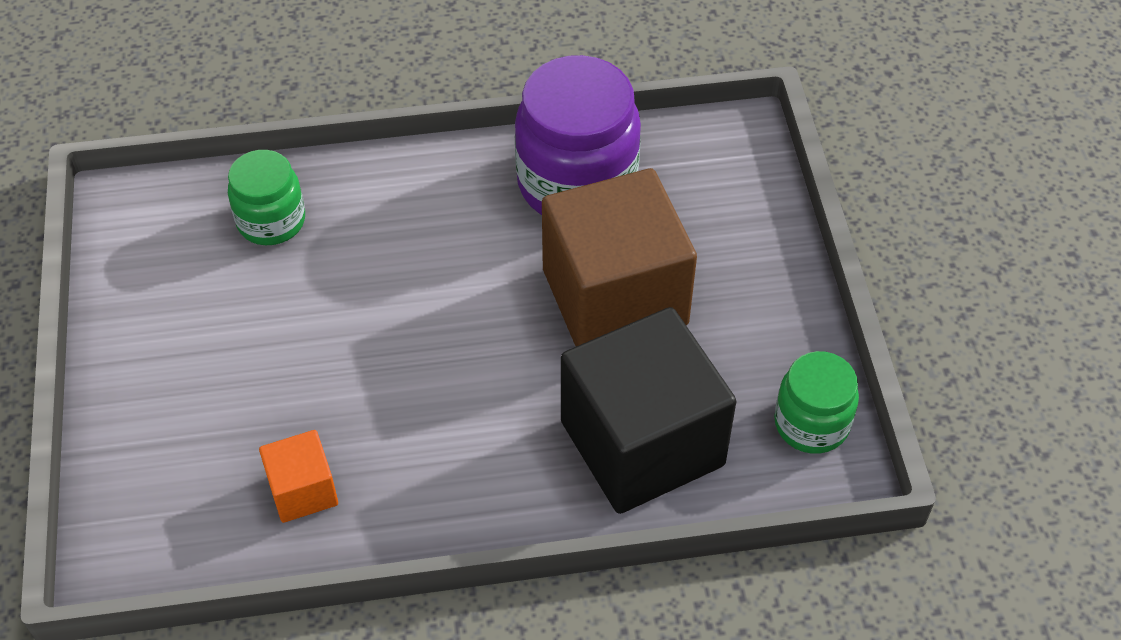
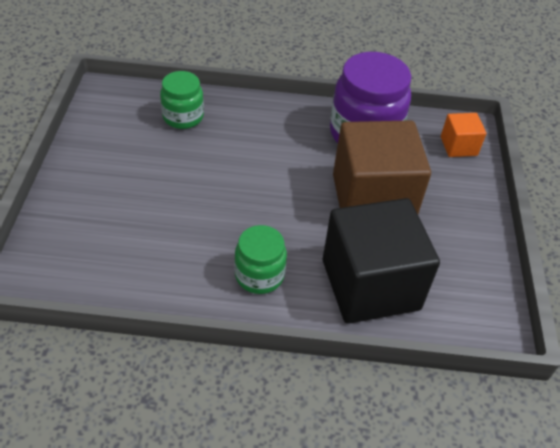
camera: 10 degrees right, 5 degrees down
orange cube [259,430,338,523] -> orange cube moved to [441,113,486,157]
green jar [774,351,859,454] -> green jar moved to [234,225,287,294]

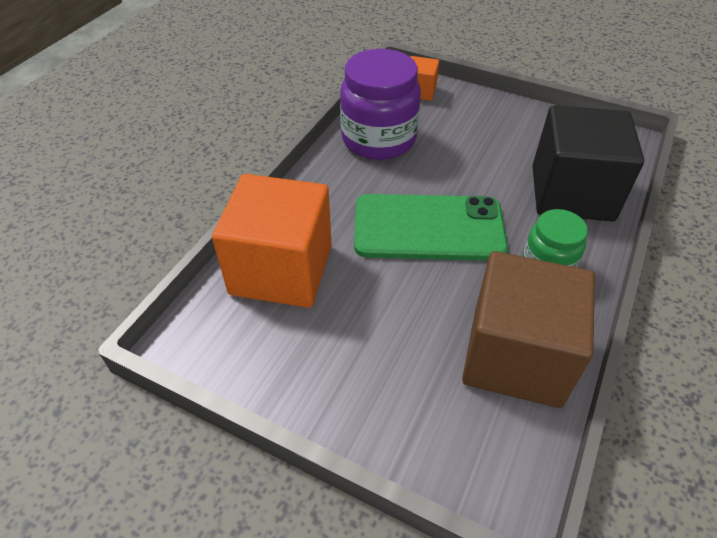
camera: 65 degrees left, 0 degrees up
green jar [160,71,204,129] -> orange cube [212,174,332,308]
brown cube [333,120,431,214] -> brown cube moved to [462,251,595,408]
none -> green phone [354,194,508,261]

